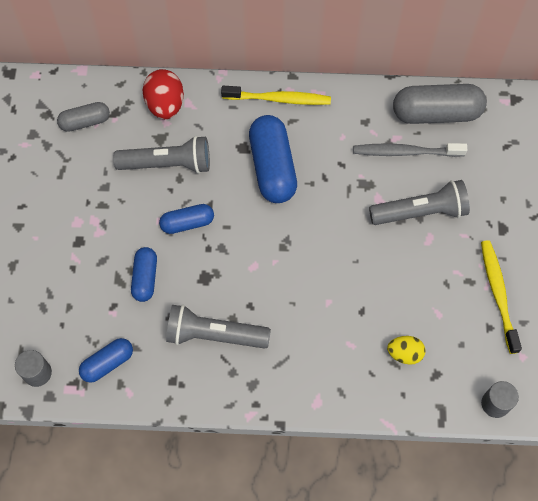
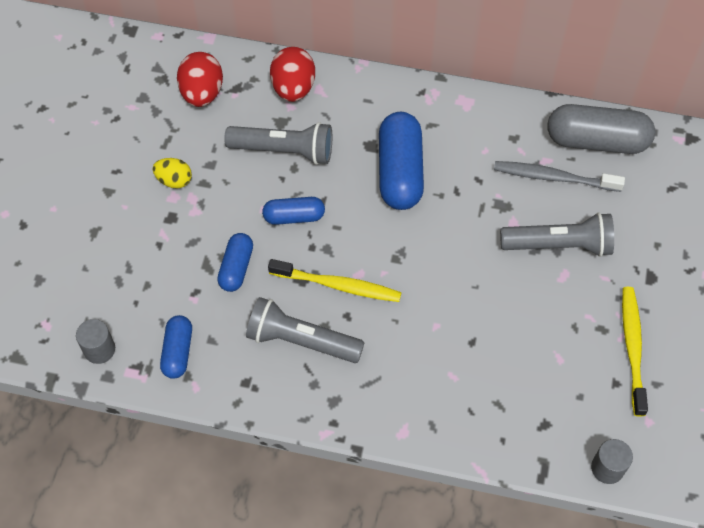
camera: 10 degrees right, 5 degrees down
grey capsule [57,102,110,132] -> red egg [177,52,223,107]
blue capsule [79,338,133,383] -> blue capsule turned 60 degrees counterclockwise [160,315,192,379]
yellow toothbrush [221,86,331,105] -> yellow toothbrush moved to [268,259,402,302]
yellow egg [387,336,426,365] -> yellow egg moved to [153,158,192,188]

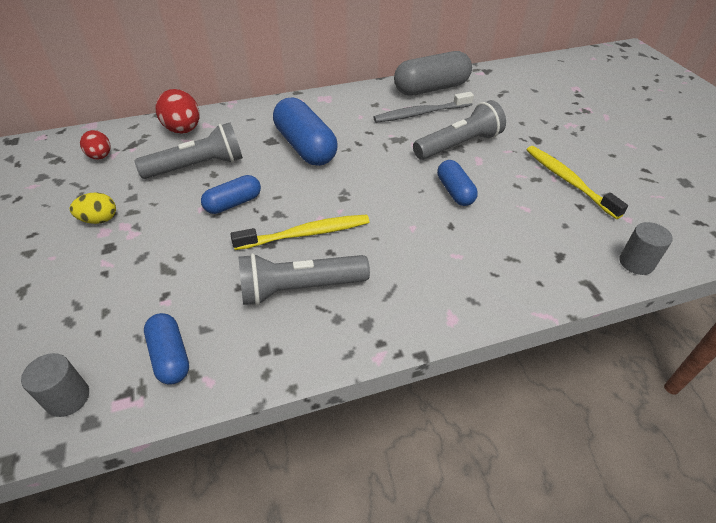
camera: 30 degrees left, 15 degrees down
red egg [177,52,223,107] -> red egg [80,130,111,160], size x0.63
blue capsule [217,233,253,292] -> blue capsule moved to [437,160,478,206]

